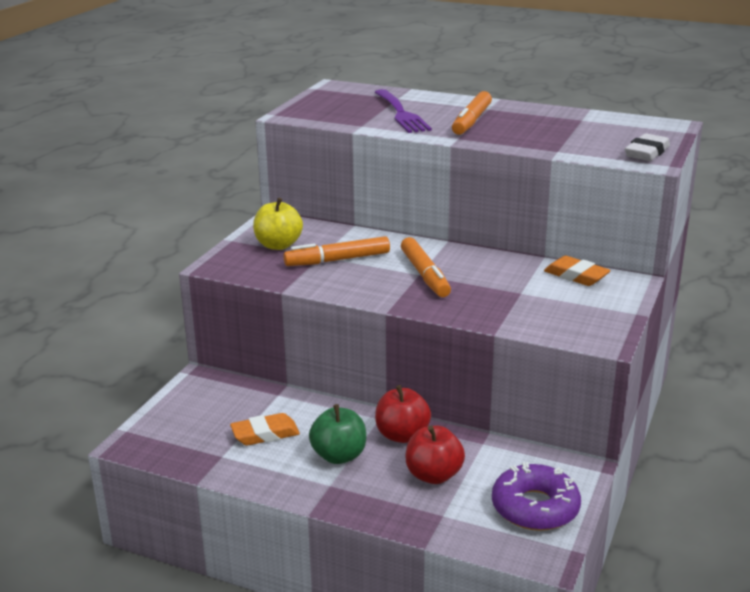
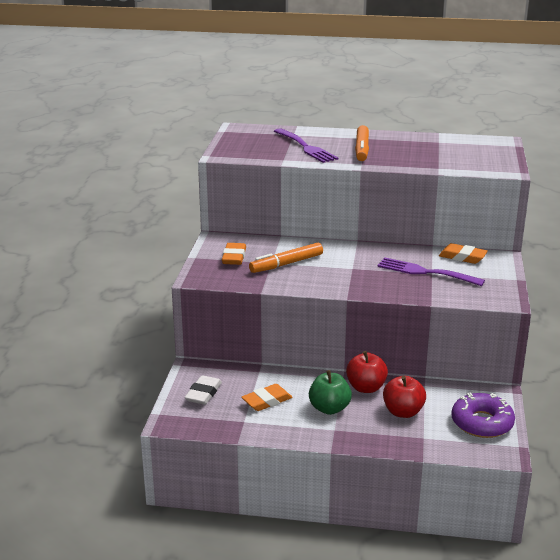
camera: 15 degrees left, 0 degrees up
yellow apple [253,198,303,250] -> orange eraser [222,243,246,265]
orange marker [401,237,451,297] -> none
white eraser [625,133,670,161] -> white eraser moved to [185,375,222,405]
none -> purple fork [377,257,485,286]

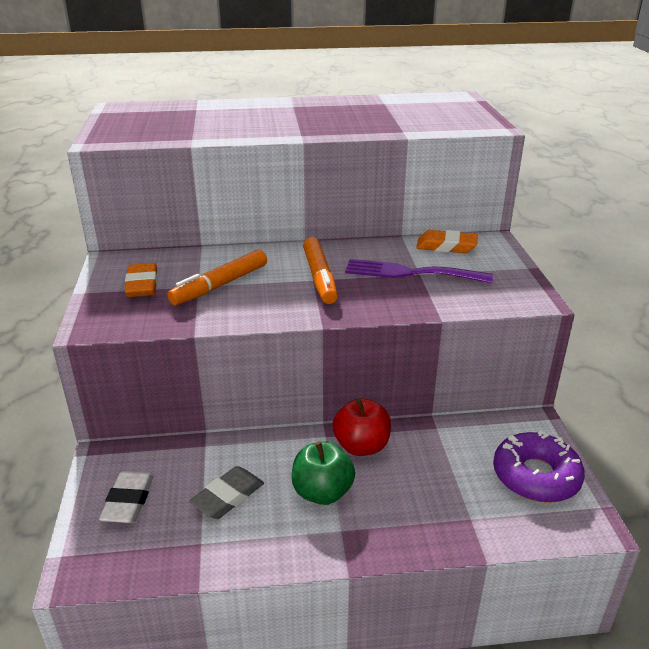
camera: 15 degrees left, 5 degrees up
orange eraser [241,384,292,411] -> grey eraser [189,466,264,519]
purple fork [274,128,338,163] -> none
orange marker [355,125,369,161] -> orange marker moved to [303,237,338,304]
red apple [383,376,426,418] -> none

